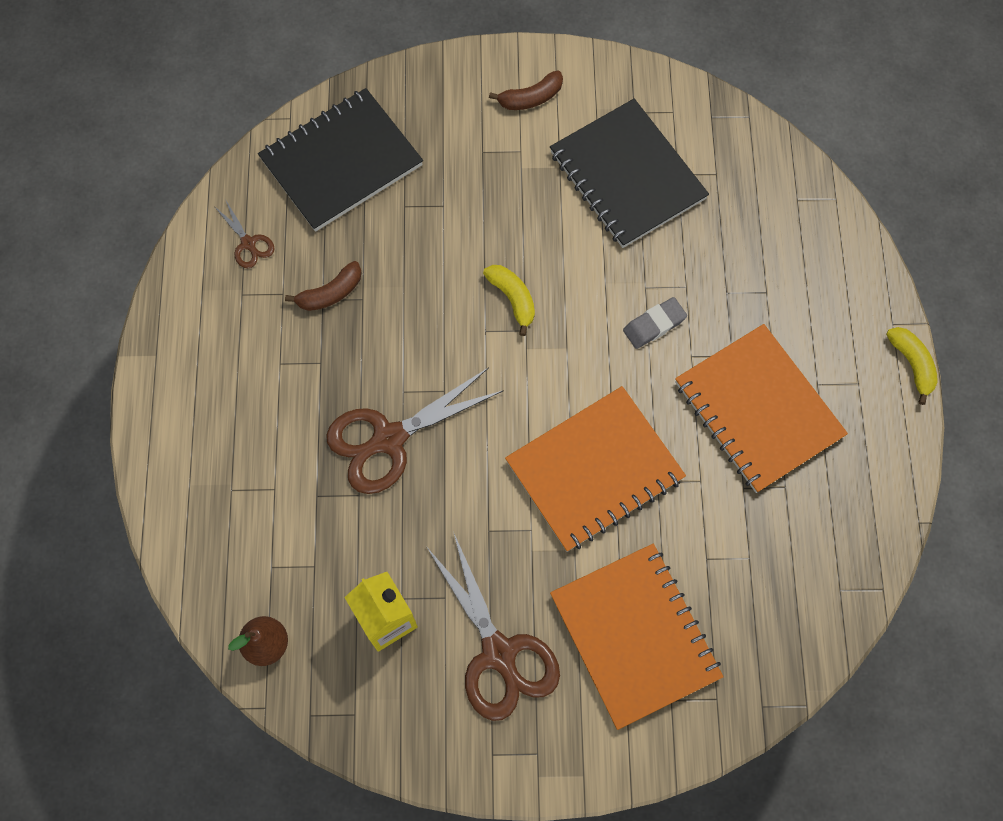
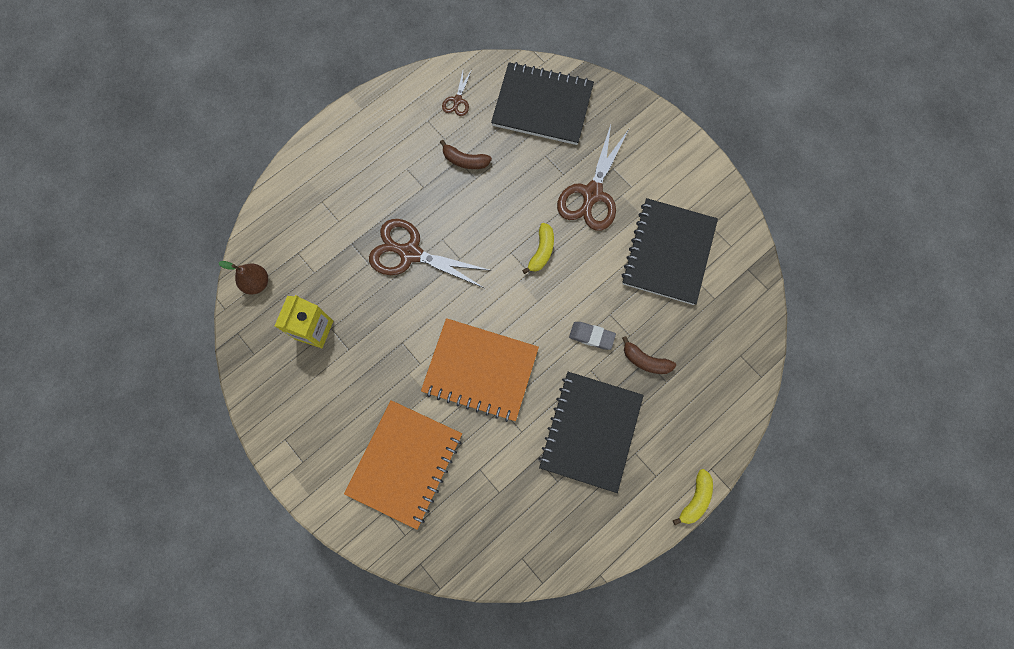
camera: 50 degrees right, 5 degrees up
brown scissors [426,534,560,721] -> brown scissors moved to [557,125,629,231]
brown banana [489,70,563,110] -> brown banana moved to [622,336,676,374]
orange notebook [675,324,848,493] -> black notebook [539,372,644,493]

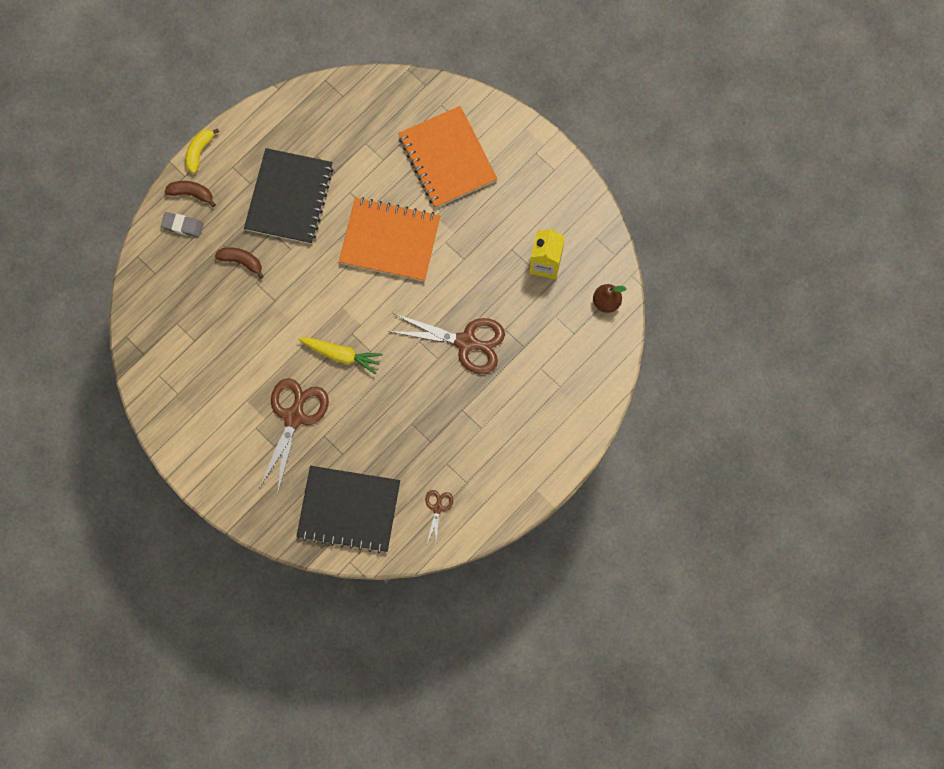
camera: 175 degrees right, 0 degrees up
orange notebook [344,400,462,530] -> orange notebook turned 45 degrees counterclockwise [398,106,498,208]
brown banana [440,140,492,169] -> brown banana moved to [164,181,216,207]
yellow banana [522,223,554,274] -> yellow carrot [298,337,383,375]
grey eraser [569,322,616,350] -> grey eraser moved to [161,212,203,237]
black notebook [622,198,718,305] -> none

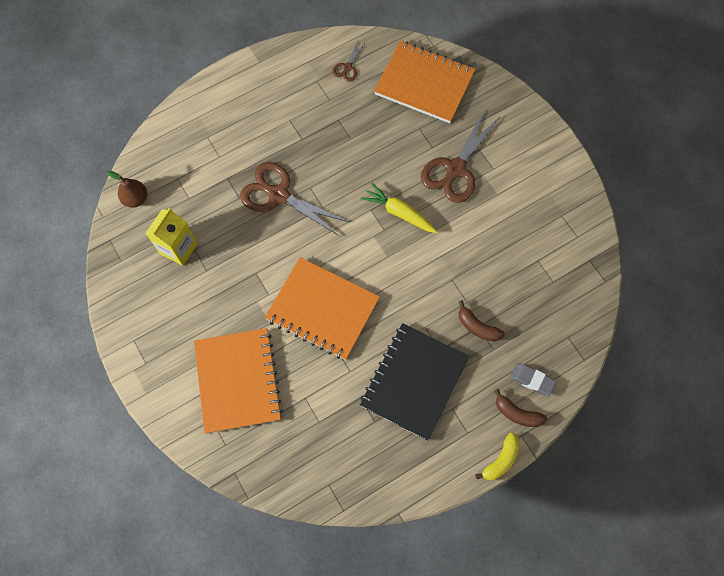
camera: 165 degrees left, 5 degrees down
black notebook [297,466,400,553] -> orange notebook [374,41,476,123]

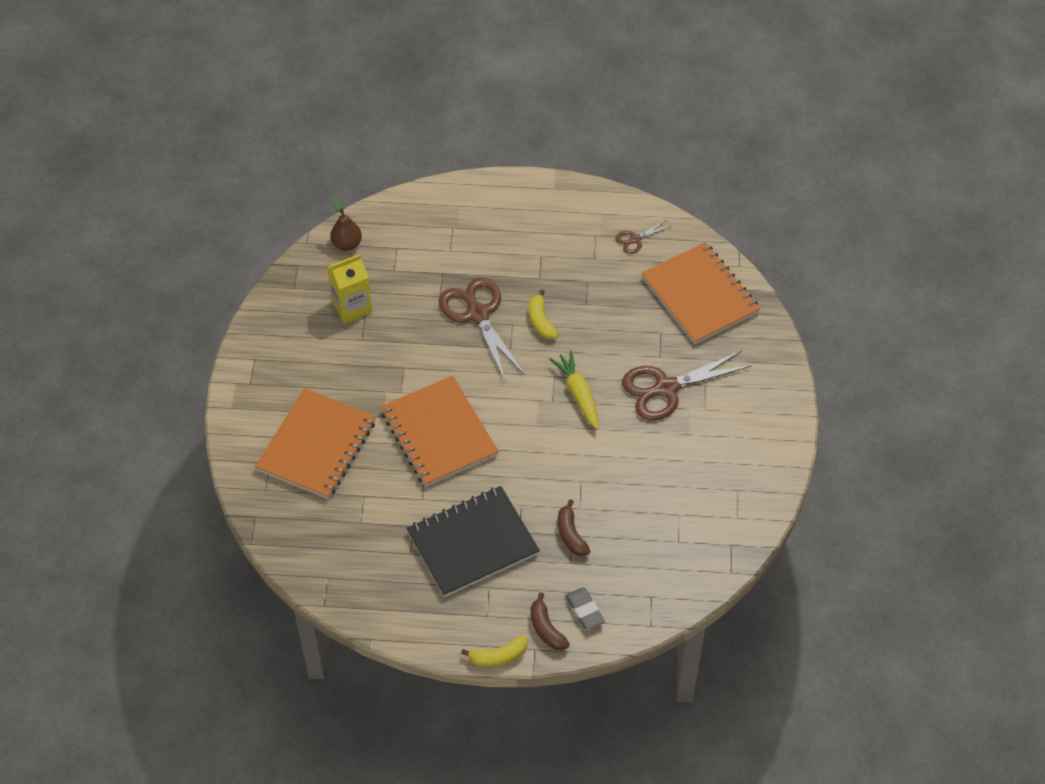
camera: 35 degrees right, 15 degrees down
none -> yellow banana [529,289,558,339]

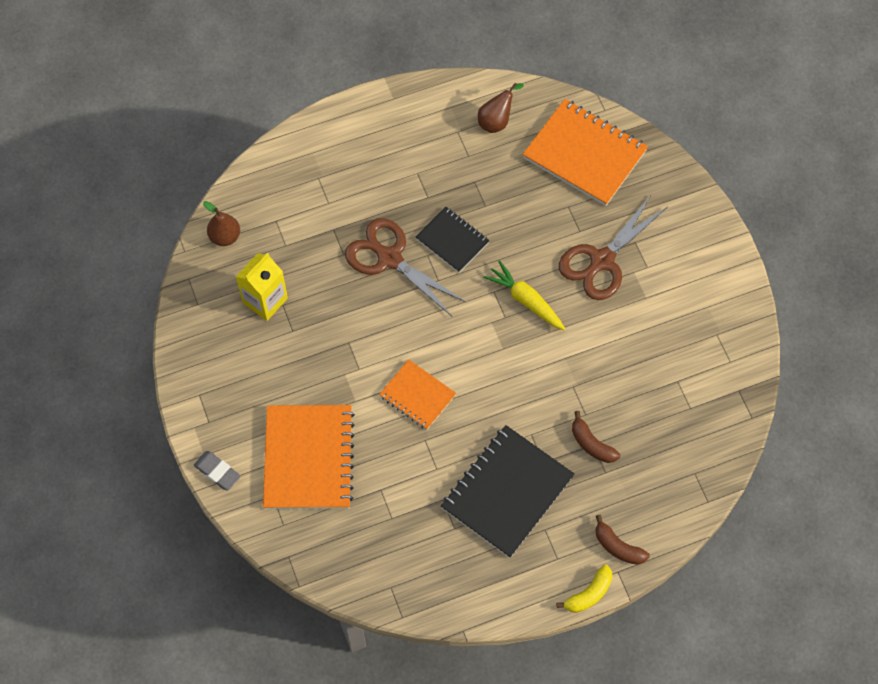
camera: 25 degrees left, 10 degrees up
orange notebook [380,376,499,487] -> orange notebook [379,359,456,430], size x0.57
yellow banana [529,289,558,339] -> black notebook [416,207,490,273]
grey eraser [565,587,605,630] -> grey eraser moved to [194,451,241,491]
brown scissors [615,220,671,254] -> brown pear [478,83,524,133]

